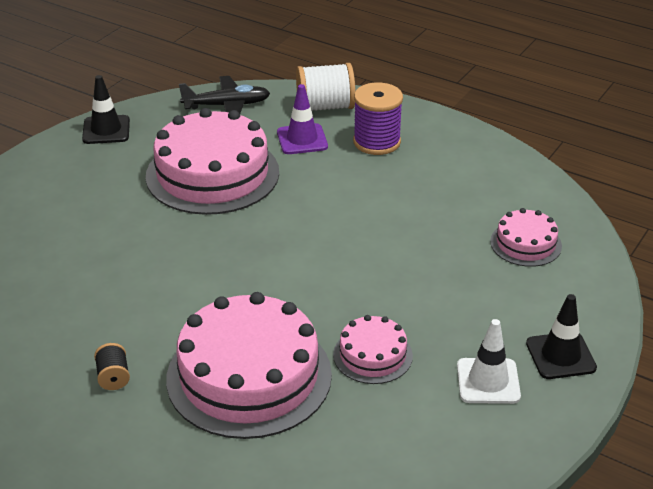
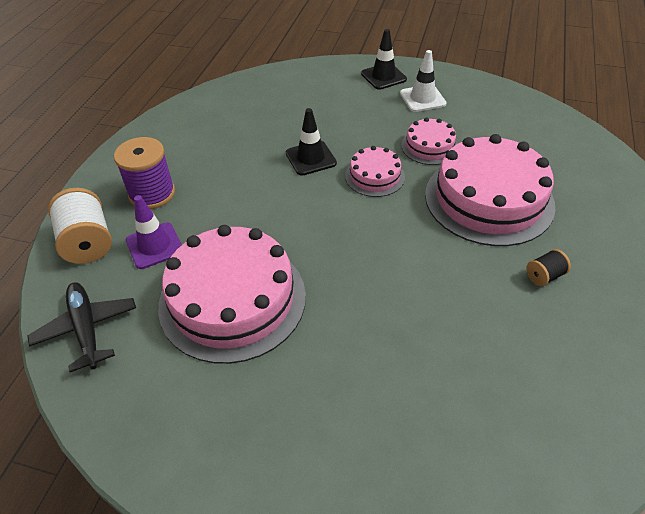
camera: 105 degrees left, 10 degrees up
black traffic cone [82,75,130,144] -> black traffic cone moved to [286,108,337,176]
pink cake [490,208,562,267] -> pink cake moved to [345,146,405,197]

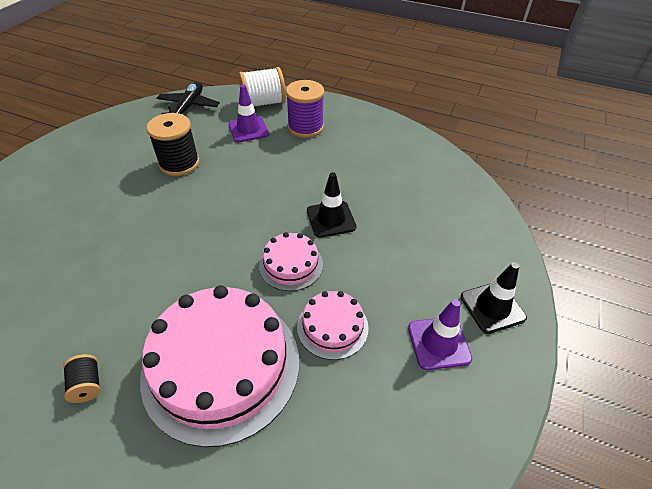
camera: 95 degrees right, 0 degrees up
black plane [27,282,136,372] -> black plane turned 60 degrees counterclockwise [157,82,220,118]
pink cake [158,225,306,364] -> black spool [146,113,199,176]
white traffic cone [400,50,447,112] -> purple traffic cone [408,299,472,370]

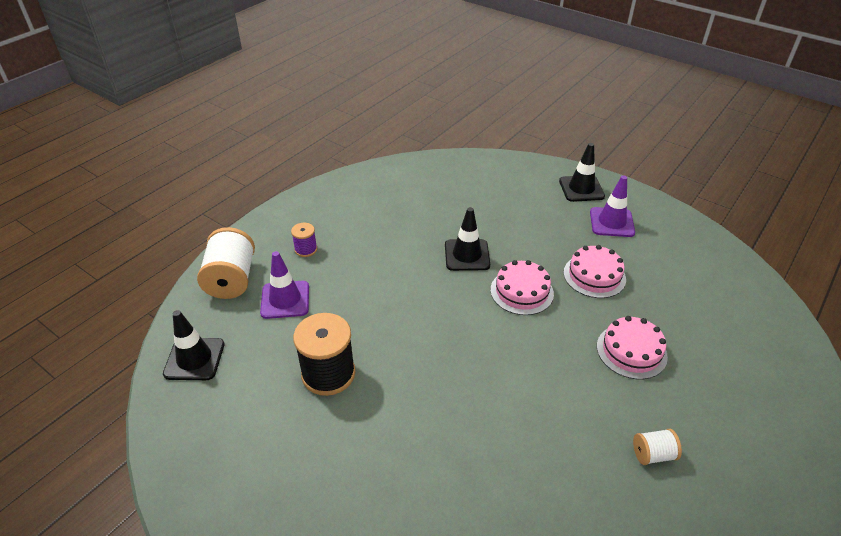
camera: 75 degrees left, 5 degrees down
black spool [63,354,101,403] -> white spool [633,429,682,465]
pink cake [140,285,299,447] -> pink cake [597,316,668,379], size x0.49
black plane [157,82,220,118] -> black traffic cone [163,310,225,380]
purple spool [286,80,324,138] -> purple spool [291,223,317,257], size x0.51

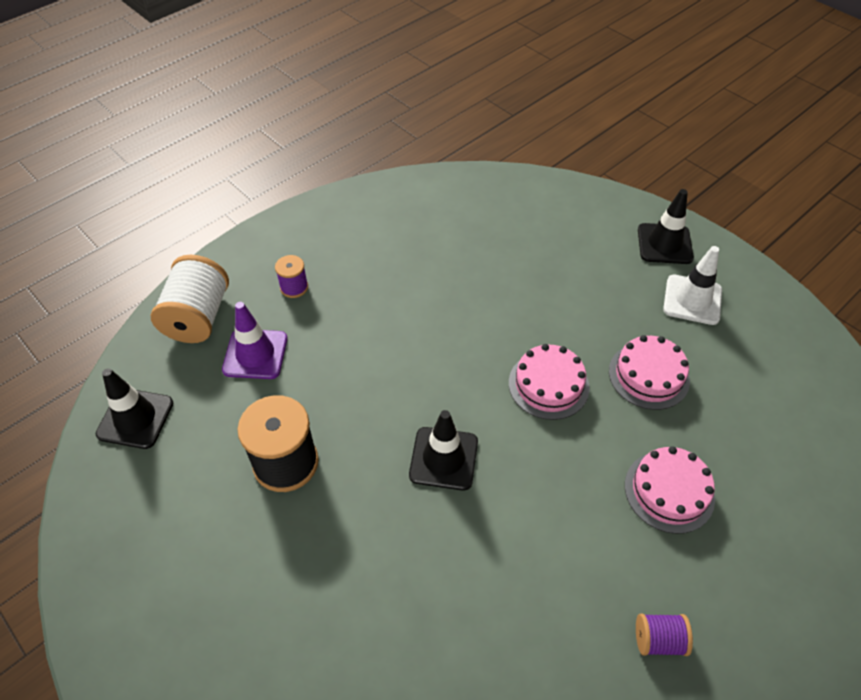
camera: 10 degrees right, 10 degrees up
black traffic cone [445,207,490,271] -> black traffic cone moved to [409,410,478,491]
purple traffic cone [590,175,635,237] -> white traffic cone [663,246,722,325]
white spool [633,429,682,465] -> purple spool [636,614,693,656]

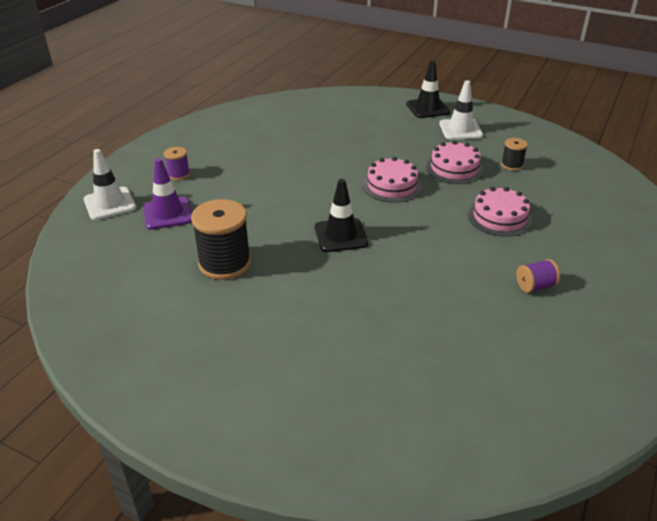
camera: 20 degrees left, 15 degrees down
black traffic cone [96,368,173,449] -> none
white spool [151,255,229,343] -> white traffic cone [84,149,136,220]
none -> black spool [501,138,528,171]

